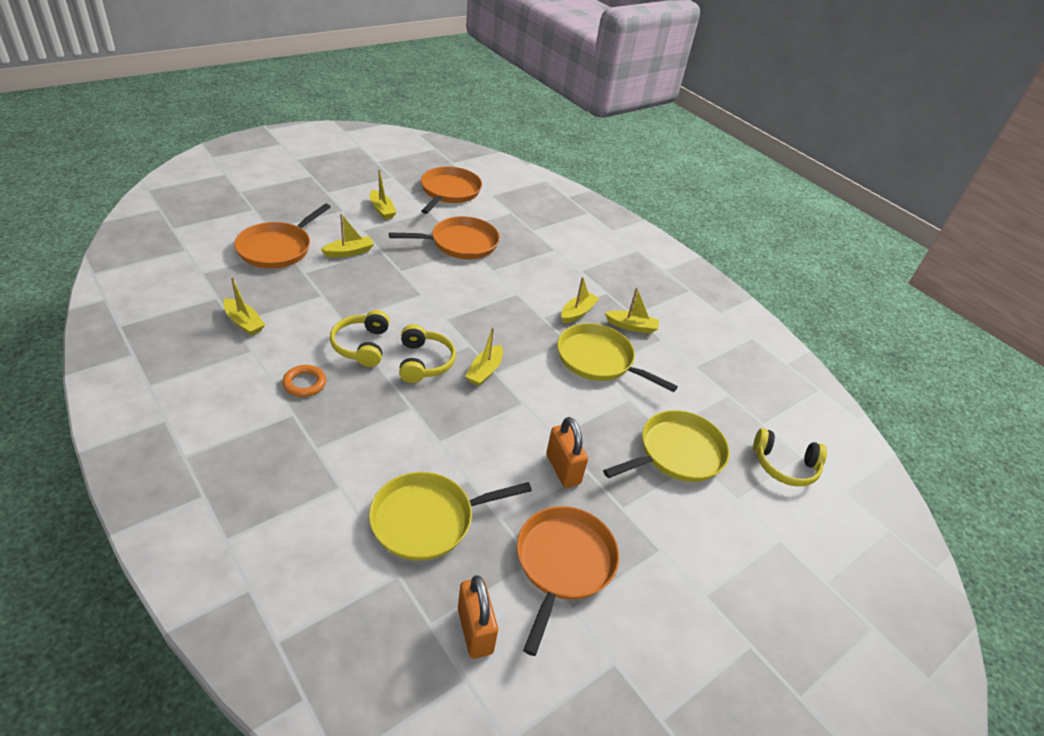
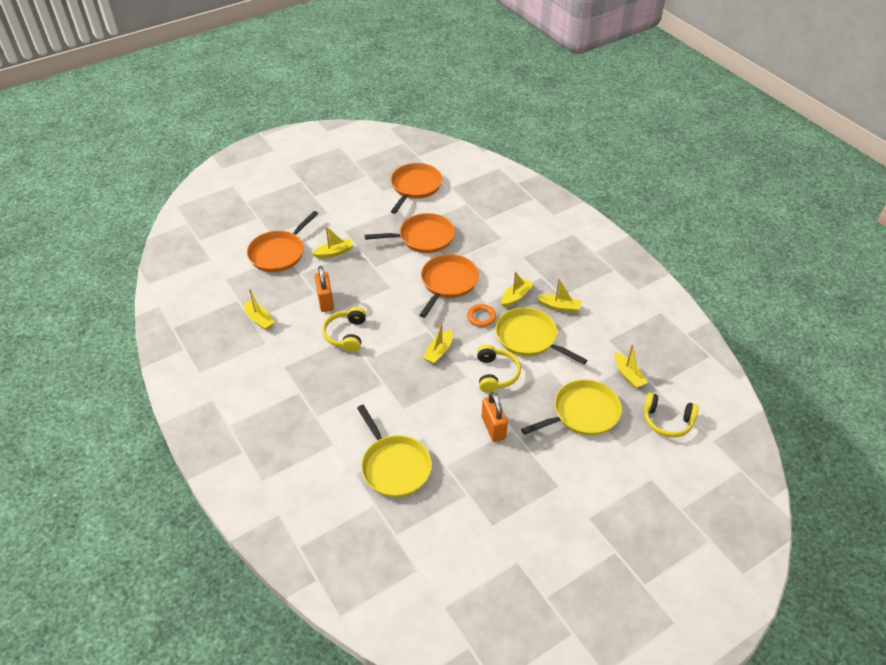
camera: 10 degrees right, 5 degrees up
orange ring [282,365,326,397] -> orange ring moved to [467,304,496,327]
yellow pan [369,472,532,561] -> yellow pan turned 105 degrees counterclockwise [357,405,432,497]
yellow boat [370,170,397,220] -> yellow boat moved to [614,344,648,388]
yellow headphones [399,324,456,383] -> yellow headphones moved to [477,345,521,393]
orange padlock [458,575,498,659] -> orange padlock moved to [315,266,334,312]
orange pan [517,506,619,656] -> orange pan moved to [419,254,479,318]

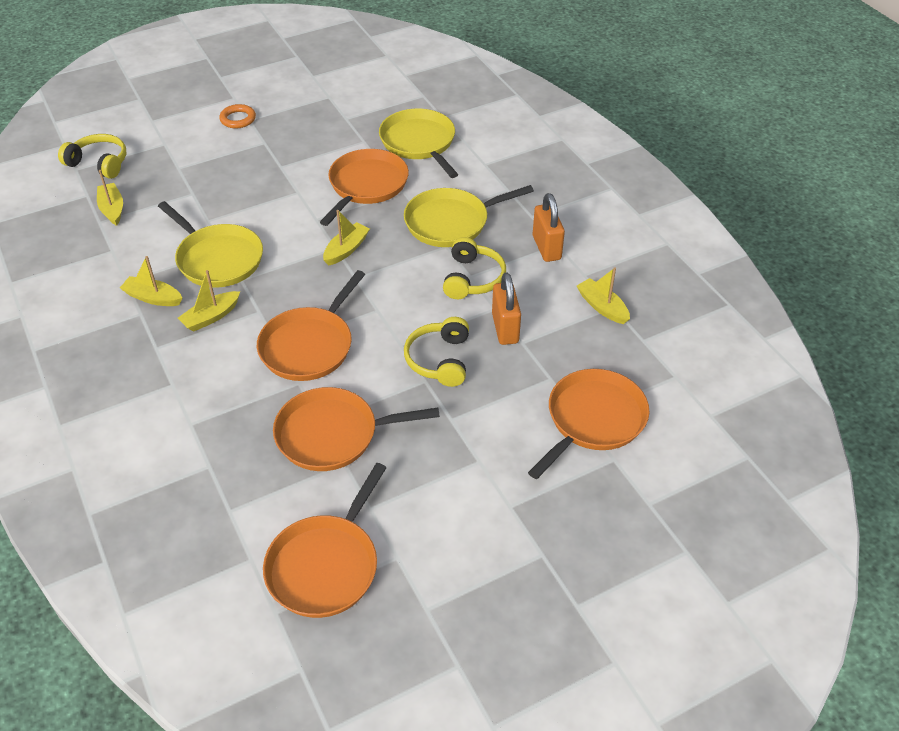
camera: 175 degrees left, 0 degrees up
yellow boat [312,226,353,259] -> none
orange ring [467,304,496,327] -> orange ring moved to [219,104,256,128]
yellow headphones [477,345,521,393] -> yellow headphones moved to [404,317,469,387]
orange padlock [482,392,508,442] -> orange padlock moved to [533,193,565,262]
yellow pan [521,379,622,436] -> yellow pan moved to [404,185,534,247]
none -> orange pan [320,149,409,226]

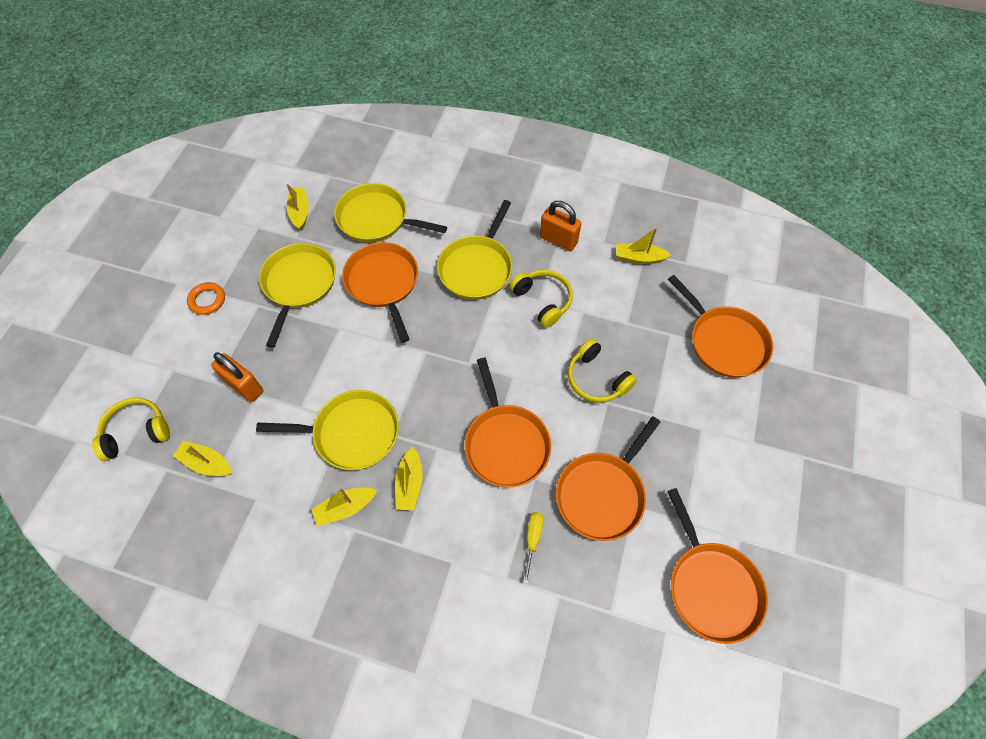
camera: 45 degrees left, 15 degrees up
yellow boat [323,210,370,265] -> yellow boat moved to [287,184,309,231]
orange padlock [492,273,521,345] -> orange padlock moved to [211,352,263,402]
orange pan [528,369,649,479] -> orange pan turned 150 degrees clockwise [668,275,773,378]
none -> yellow pan [259,243,336,348]
none -> yellow screwdriver [523,512,543,584]

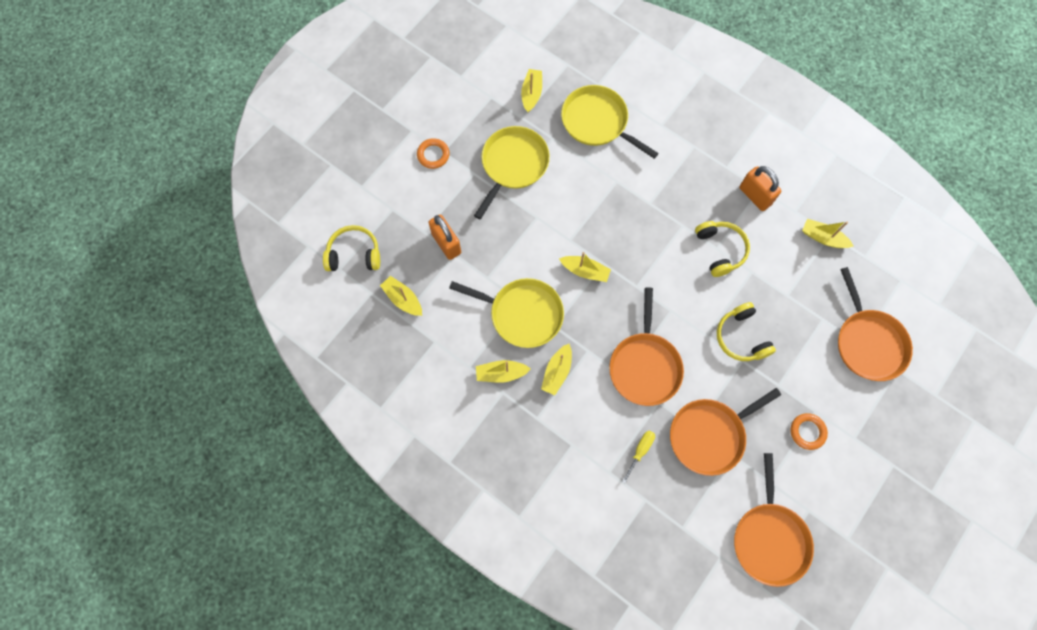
camera: 20 degrees right, 10 degrees up
orange pan [342,242,418,343] -> none
yellow pan [437,200,512,300] -> none
none -> yellow boat [559,252,611,282]
none -> orange ring [791,413,828,450]

